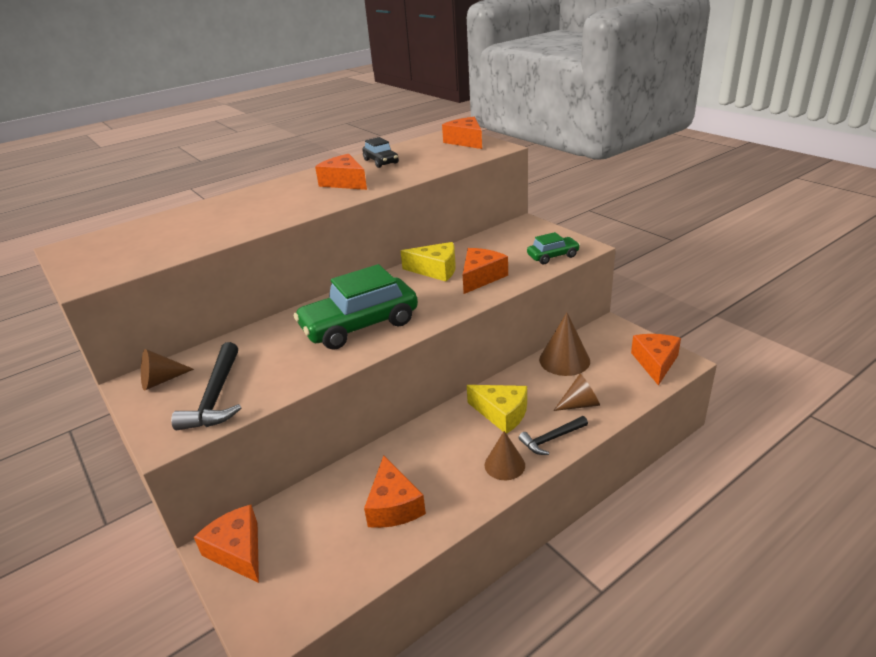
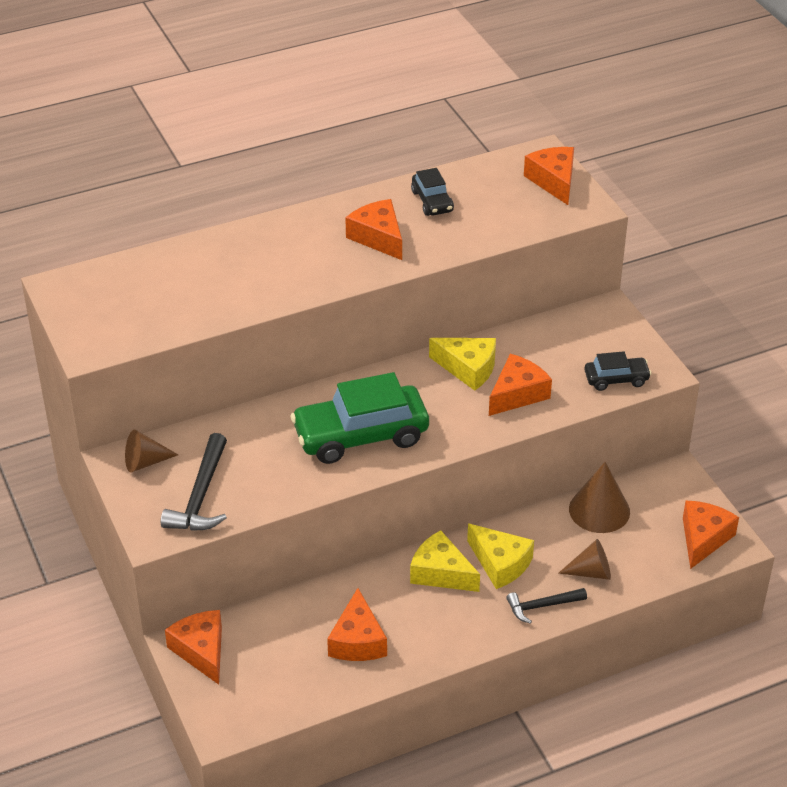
camera: 10 degrees right, 10 degrees up
brown cone [485,431,525,480] -> none
green car [527,232,580,264] -> black car [584,351,652,391]
none -> yellow cheese [410,530,480,592]

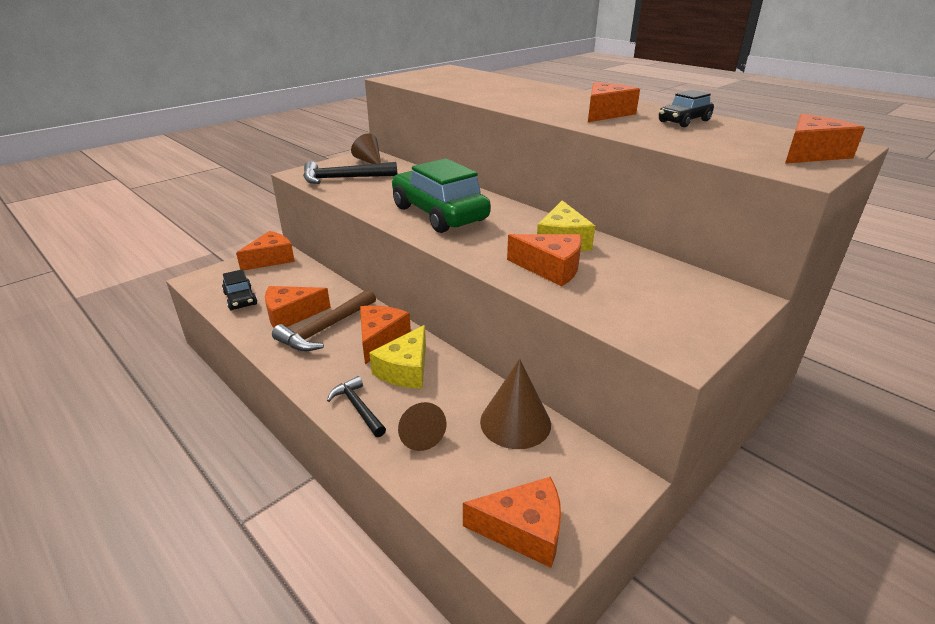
camera: 70 degrees right, 10 degrees down
yellow cheese [410,530,480,592] -> orange cheese [360,306,411,364]
black car [584,351,652,391] -> black car moved to [222,269,257,310]
none -> brown hammer [272,289,376,352]

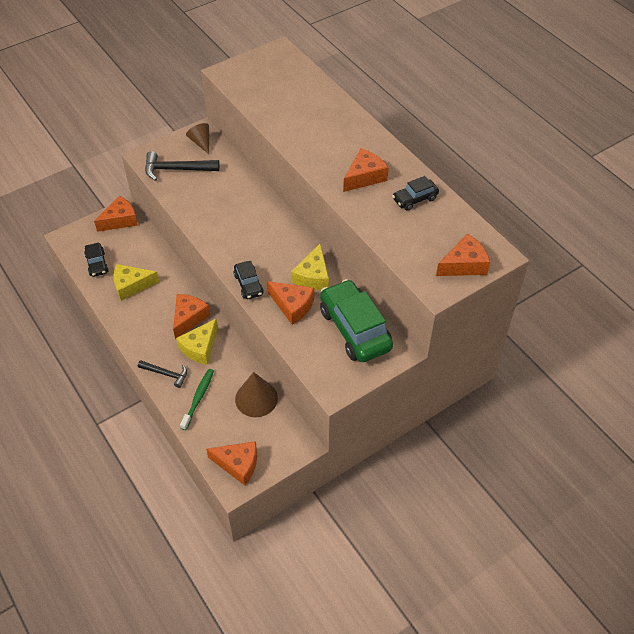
camera: 10 degrees right, 20 degrees up
orange cheese [265,286,331,328] -> yellow cheese [114,264,159,301]
brown hammer [272,289,376,352] -> none
black hammer [327,376,386,437] -> black hammer turned 135 degrees clockwise [138,360,187,388]
green car [392,158,491,233] -> green car moved to [320,279,393,362]
brown cone [398,402,447,451] -> green toothbrush [180,369,214,430]
none -> black car [234,261,264,299]

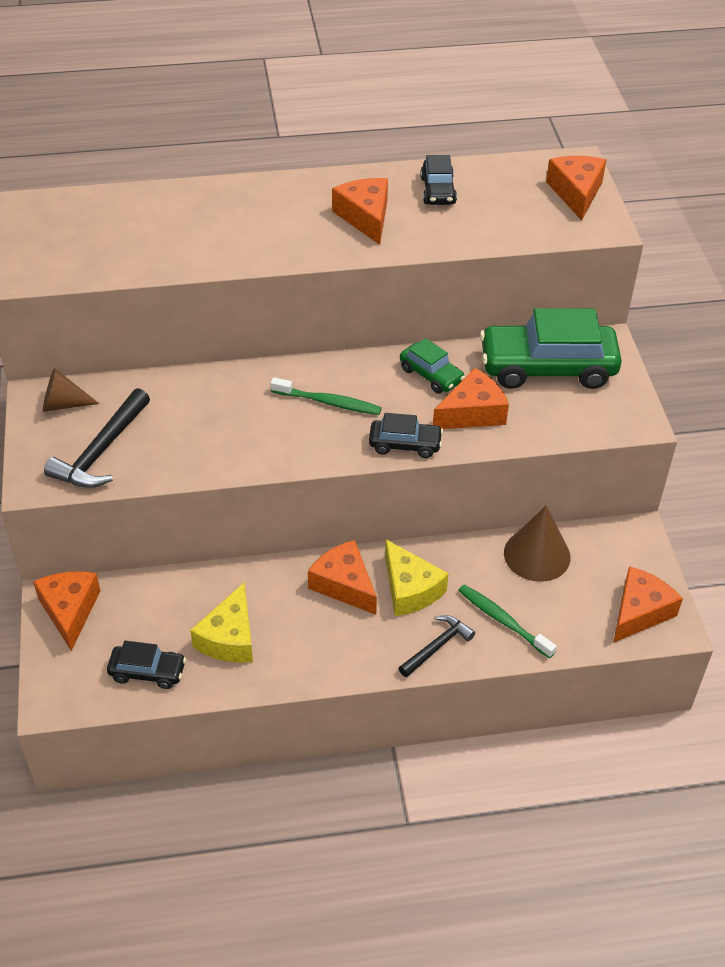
camera: 65 degrees left, 5 degrees down
yellow cheese [291,243,329,290] -> green car [400,338,465,394]
none -> green toothbrush [270,377,382,415]

